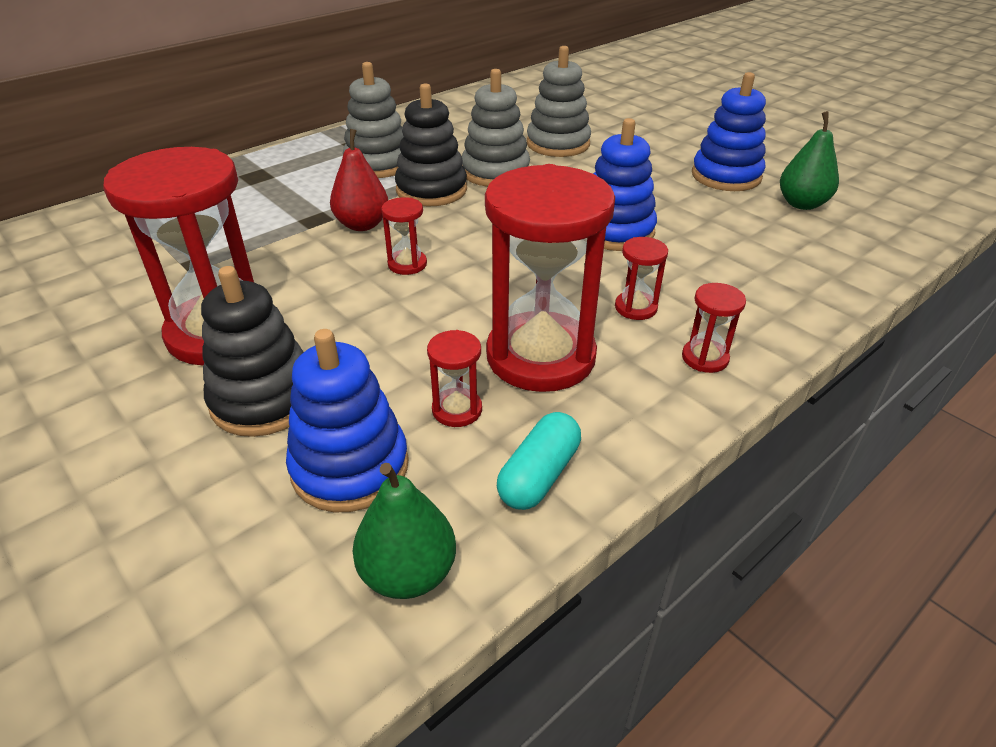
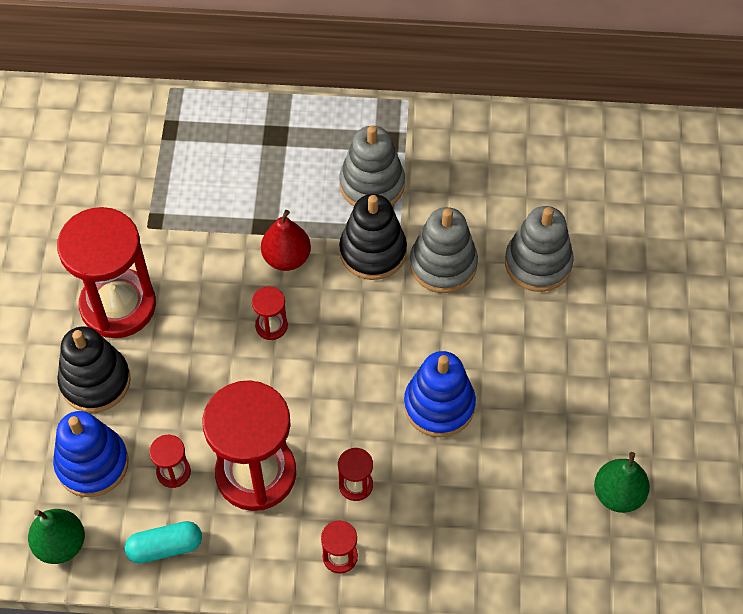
camera: 45 degrees right, 20 degrees up
blue stacking toy [692,72,766,191] -> none

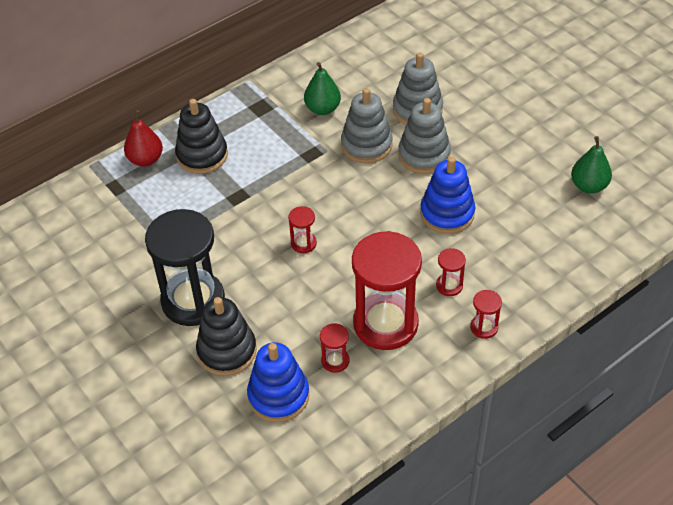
camera: 40 degrees left, 10 degrees down
green pear [28,509,85,564] -> green pear moved to [304,62,341,115]
red hourglass [57,207,156,338] -> black hourglass [145,209,225,326]
turquoise capsule [125,521,202,564] -> none
red pear [261,210,311,271] -> red pear moved to [124,110,163,167]
grey stacking toy [339,125,405,206] -> grey stacking toy moved to [398,98,451,174]
black stacking toy [339,194,407,280] -> black stacking toy moved to [175,99,228,174]

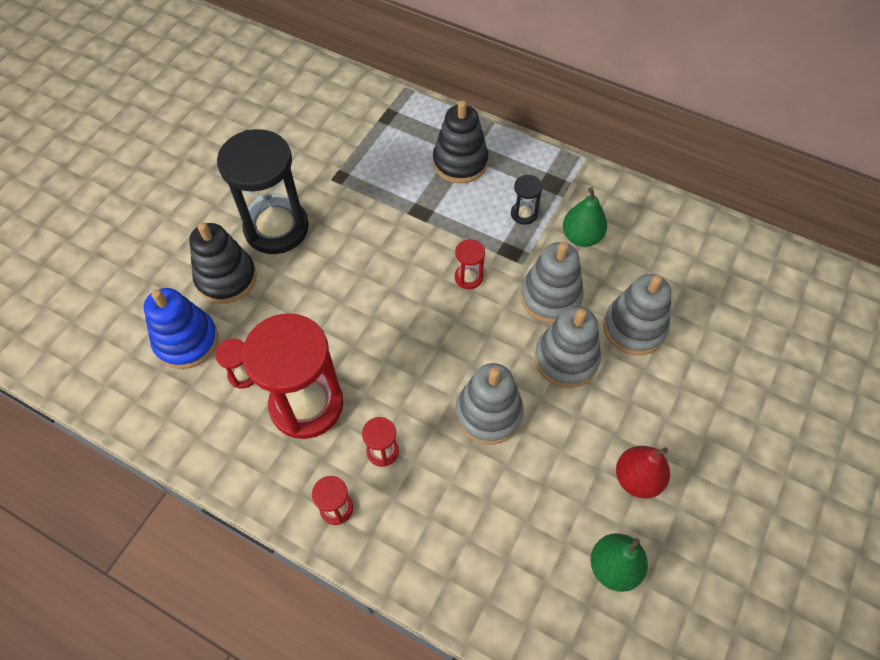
camera: 65 degrees right, 10 degrees up
red pear [124,110,163,167] -> red pear moved to [616,446,670,499]
red hourglass [288,206,317,253] -> red hourglass moved to [455,239,485,289]
blue stacking toy [420,157,475,234] -> grey stacking toy [456,363,524,445]
none -> black hourglass [511,175,543,225]

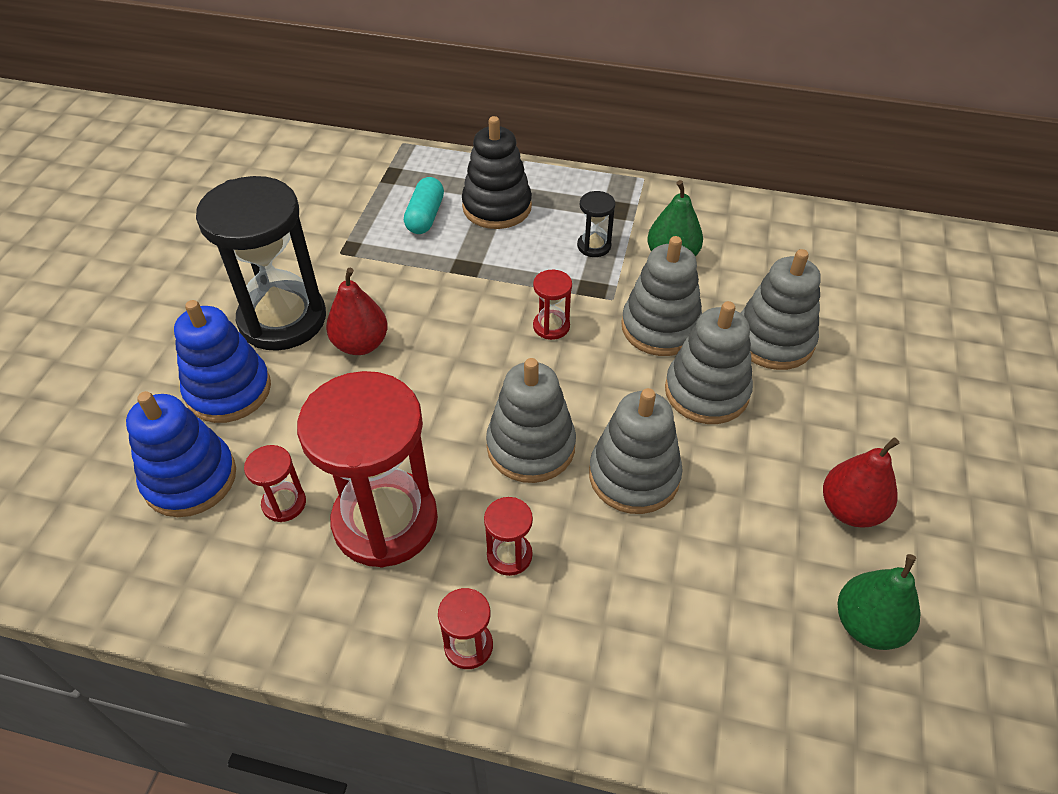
camera: 15 degrees left, 10 degrees down
black stacking toy [189,222,257,304] -> blue stacking toy [174,300,271,423]
none -> red pear [326,268,388,355]
none -> turquoise capsule [404,177,444,234]
none -> grey stacking toy [486,358,576,483]

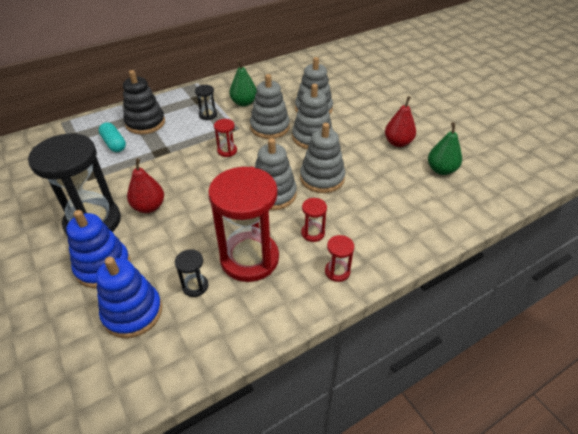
camera: 45 degrees left, 5 degrees down
red hourglass [244,445,306,522] -> black hourglass [175,249,208,297]

